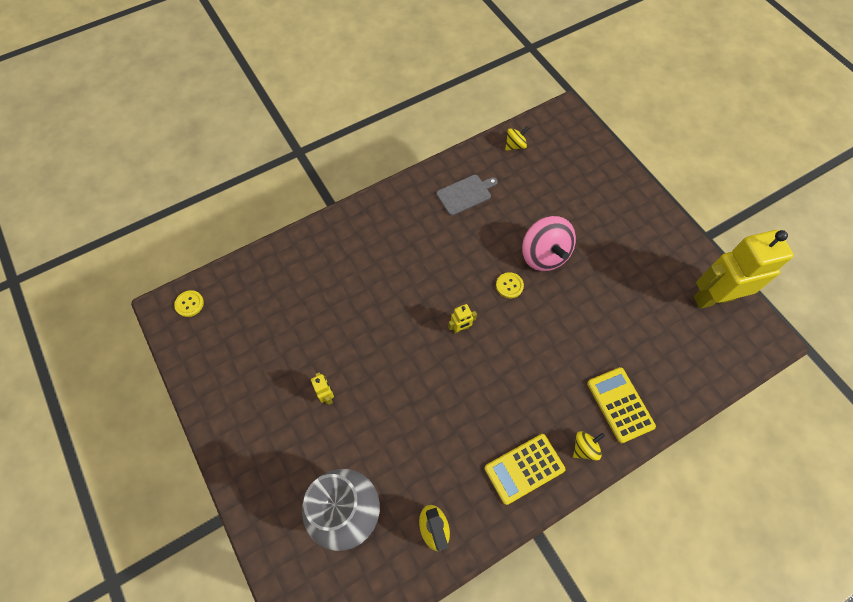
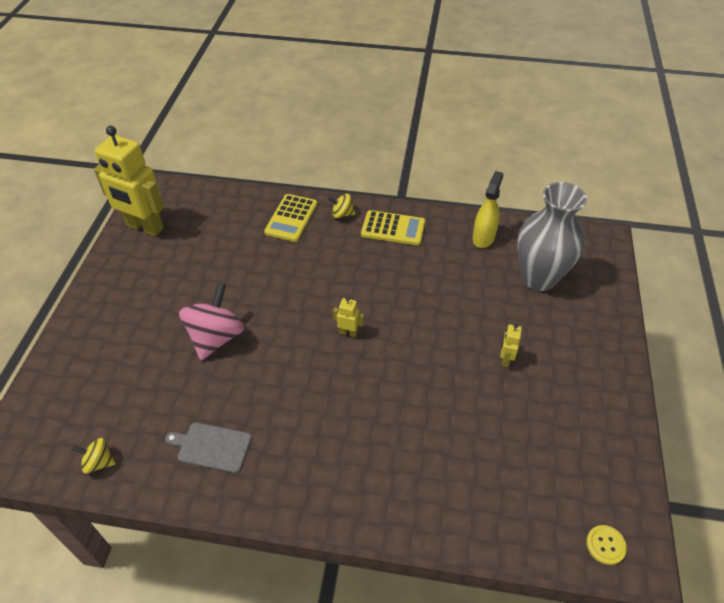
camera: 140 degrees left, 15 degrees down
yellow button [496,272,524,298] -> none

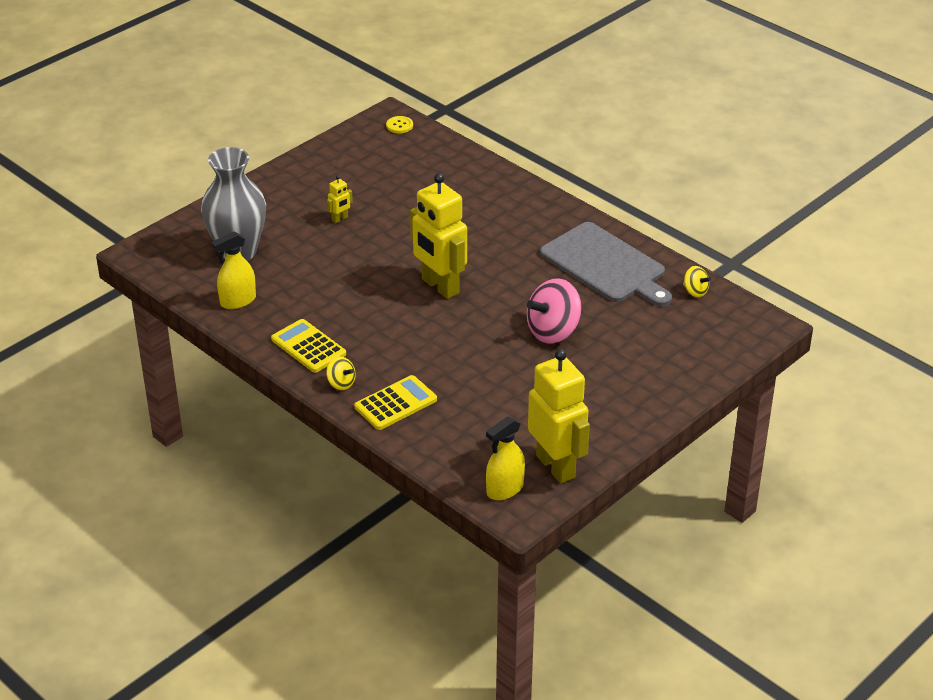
camera: 145 degrees left, 10 degrees down
grey cutting board [165,423,252,473] -> grey cutting board [540,222,672,307], size x2.00
yellow robot [333,297,364,337] -> yellow robot [410,173,467,299], size x2.46
none -> yellow spray bottle [486,416,525,500]

